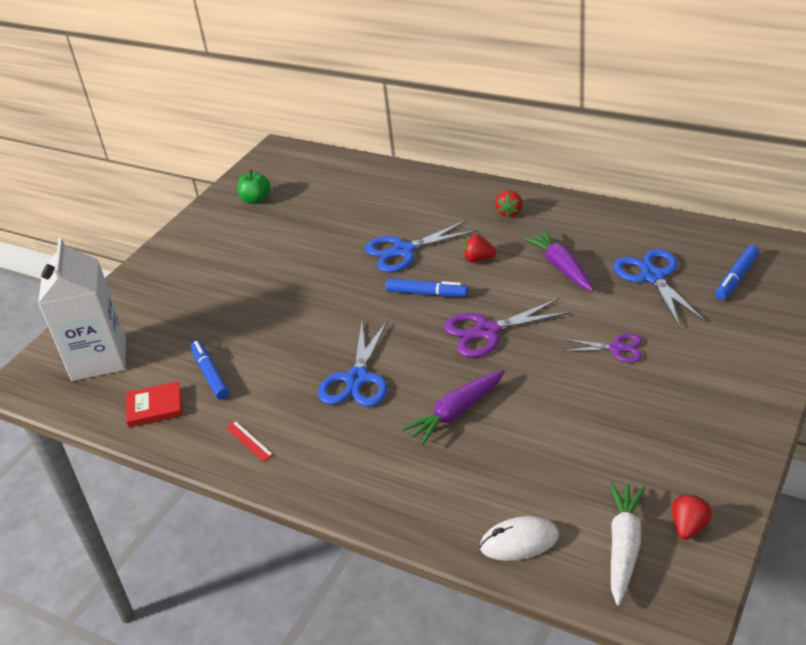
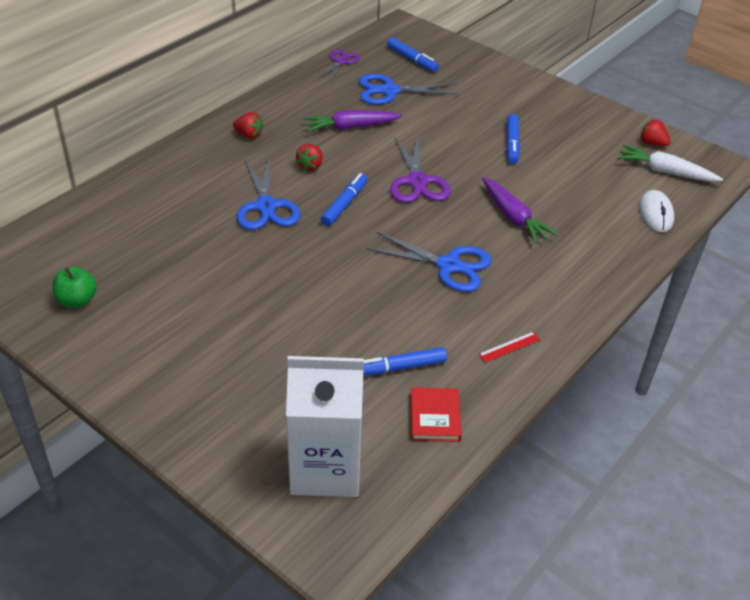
camera: 85 degrees left, 5 degrees up
purple scissors [562,333,642,363] -> purple scissors moved to [319,50,360,81]
none -> blue marker [507,114,520,164]

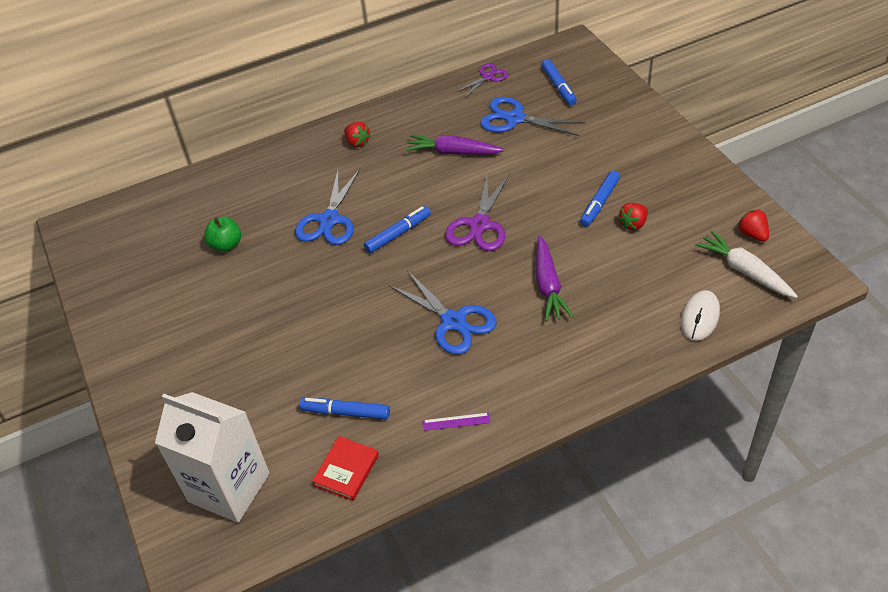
camera: 30 degrees right, 5 degrees up
green apple [53,266,97,308] -> green apple moved to [204,216,241,252]
red strawberry [296,144,323,171] -> red strawberry moved to [618,203,648,230]
red ruler [478,332,540,363] -> purple ruler [423,413,490,431]

